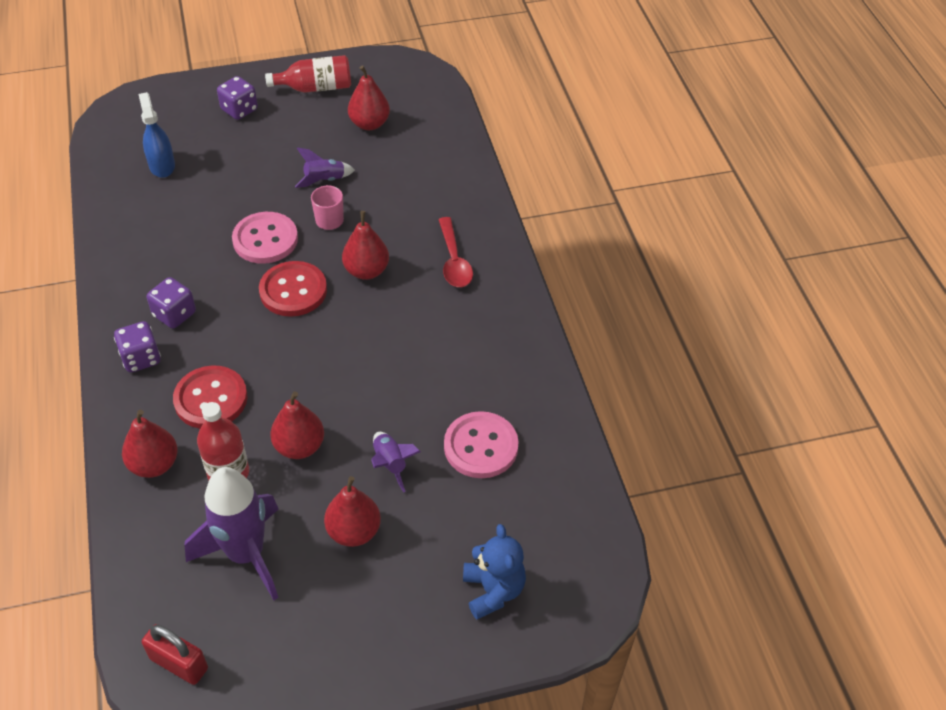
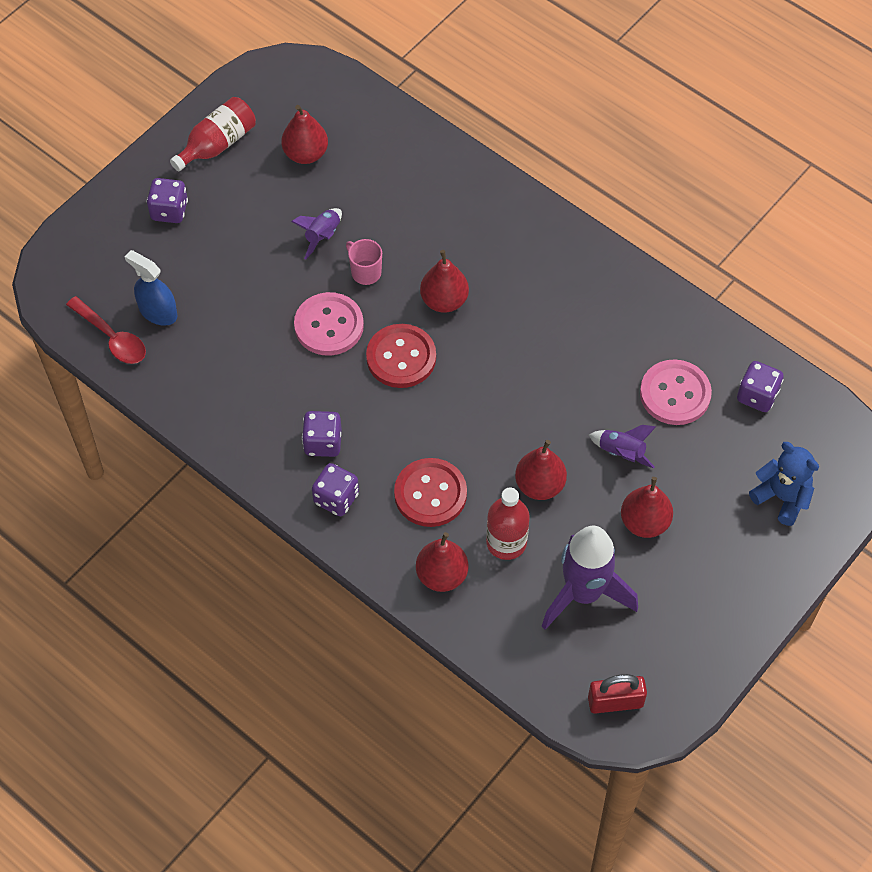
camera: 35 degrees left, 10 degrees up
red spoon [438,217,473,287] -> red spoon moved to [66,296,146,364]
none -> purple dice [737,361,784,412]

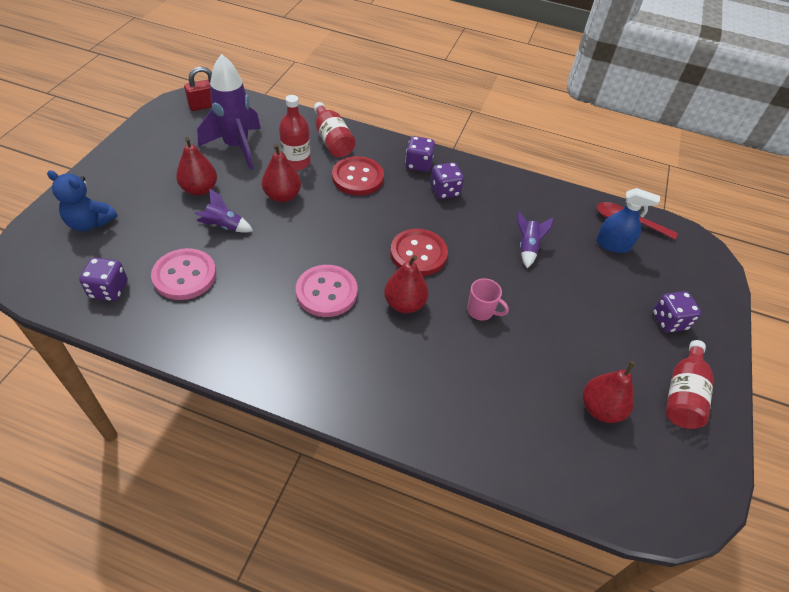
camera: 155 degrees right, 10 degrees down
purple rocket [291,208,342,259] -> purple rocket moved to [517,211,554,268]
pink button [294,292,364,356] -> pink button moved to [296,265,358,317]
red pear [416,532,468,592] -> red bottle [314,102,356,157]

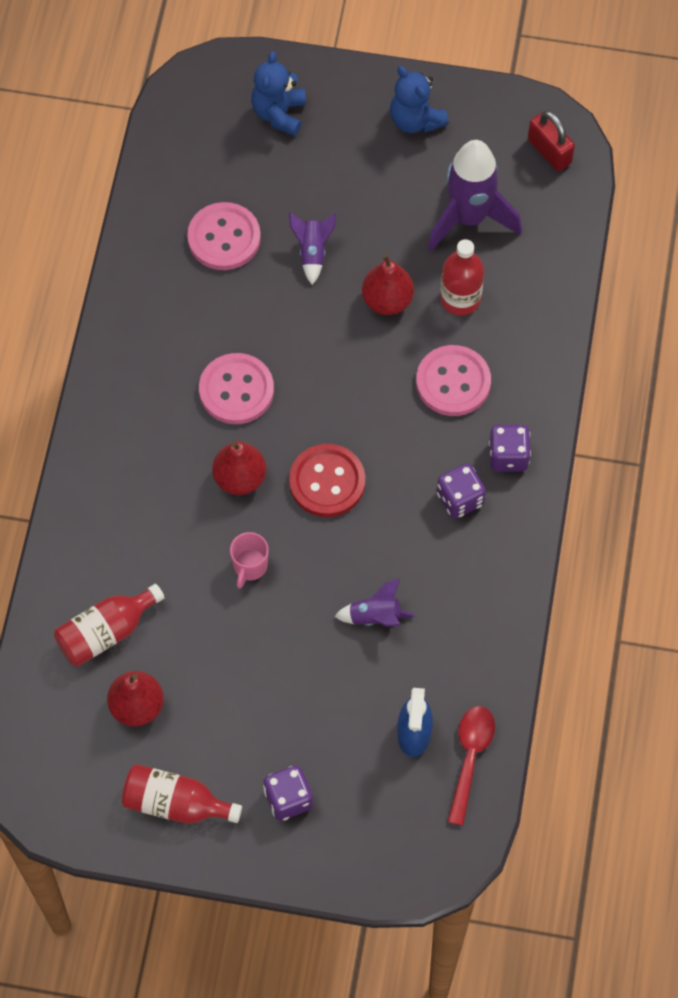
camera: 85 degrees right, 15 degrees up
purple dice [79,258,128,301] -> none
red pear [176,137,217,196] -> none
red bottle [314,102,356,157] -> red bottle moved to [54,584,165,667]
red button [332,156,384,195] -> pink button [416,345,491,416]
none -> blue teddy bear [390,66,449,133]

